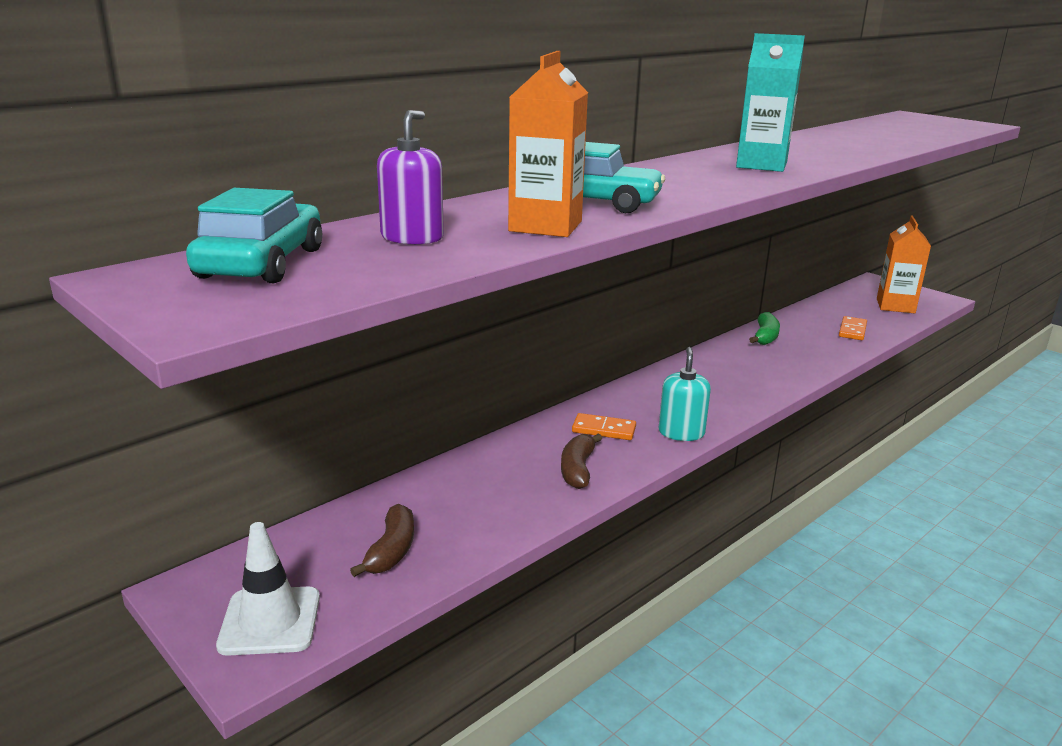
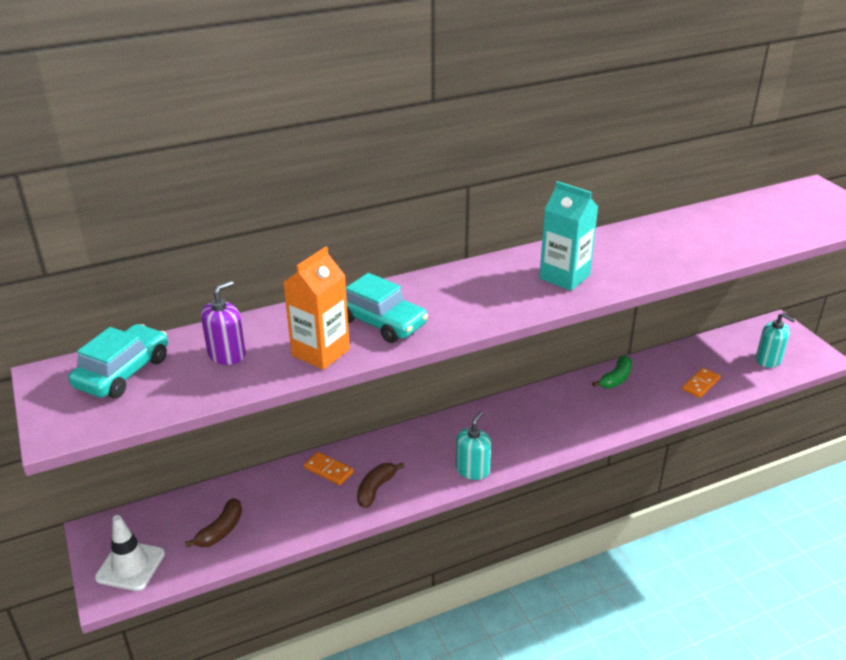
camera: 20 degrees right, 10 degrees up
orange domino [572,413,636,440] -> orange domino moved to [304,452,354,485]
orange carton [877,216,931,313] -> turquoise soap dispenser [756,313,796,368]

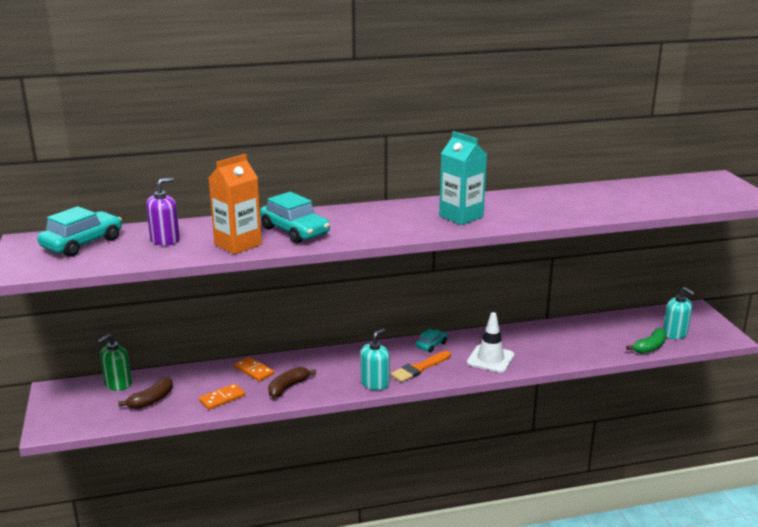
camera: 10 degrees right, 10 degrees down
white traffic cone [95,515,165,591] -> white traffic cone moved to [467,312,514,373]
green banana [592,355,632,388] -> green banana moved to [626,328,666,354]
orange domino [682,368,720,398] -> orange domino moved to [199,383,245,410]
none -> green soap dispenser [97,334,132,391]
none -> orange brush [390,351,451,382]
none -> turquoise car [416,329,448,353]

